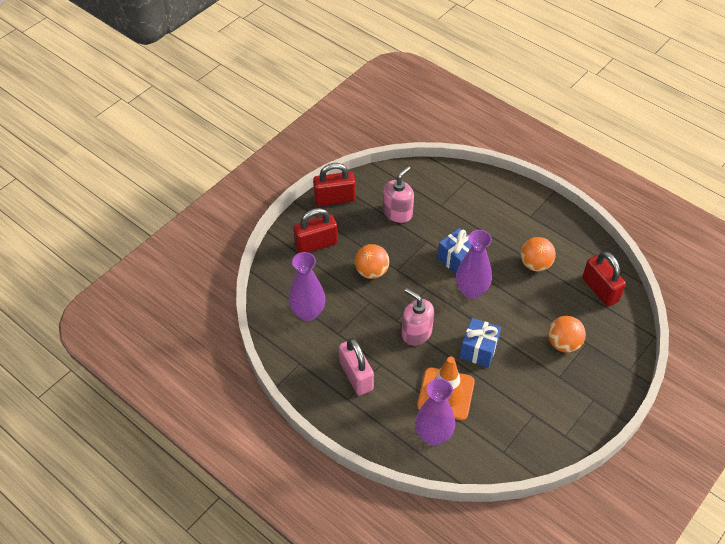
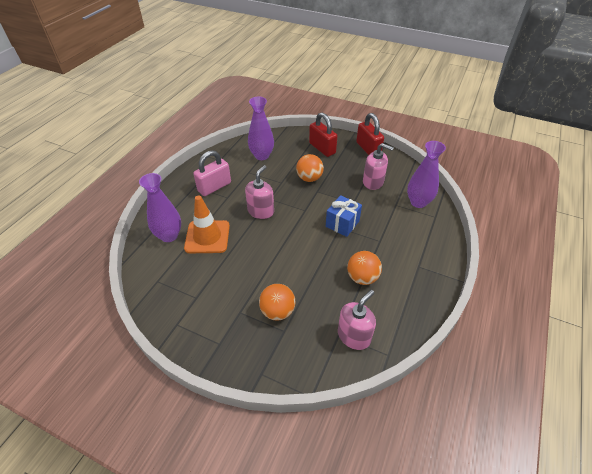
camera: 75 degrees right, 5 degrees down
purple vase [456,230,492,299] -> purple vase moved to [407,141,446,208]
blue gift [460,318,501,367] -> none
red padlock [582,251,626,307] -> pink soap dispenser [338,290,376,350]

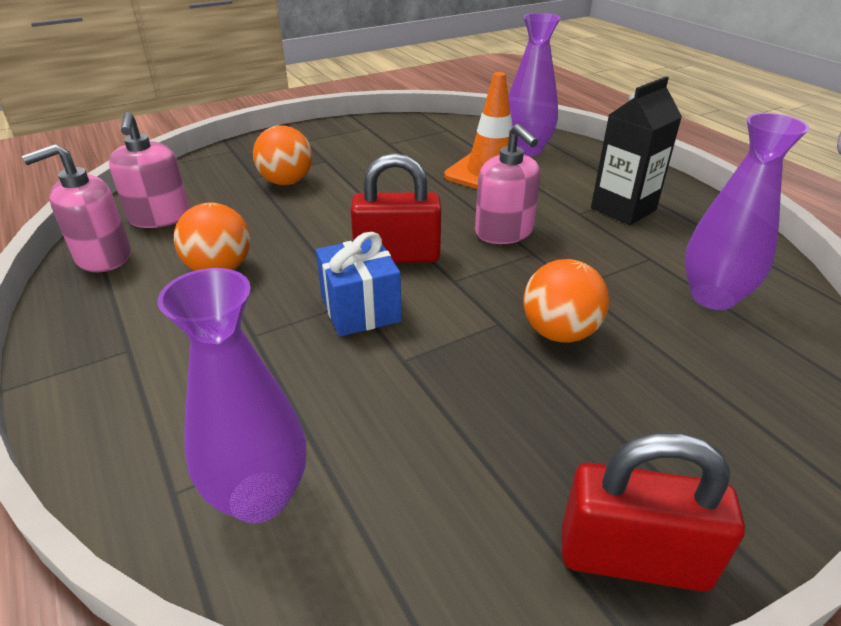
camera: 125 degrees right, 10 degrees down
pink padlock [193,150,231,196] -> black carton [591,76,682,225]
red padlock [309,113,337,157] -> red padlock moved to [351,153,441,263]
pink soap dispenser [363,143,394,190] -> pink soap dispenser moved to [22,144,131,272]

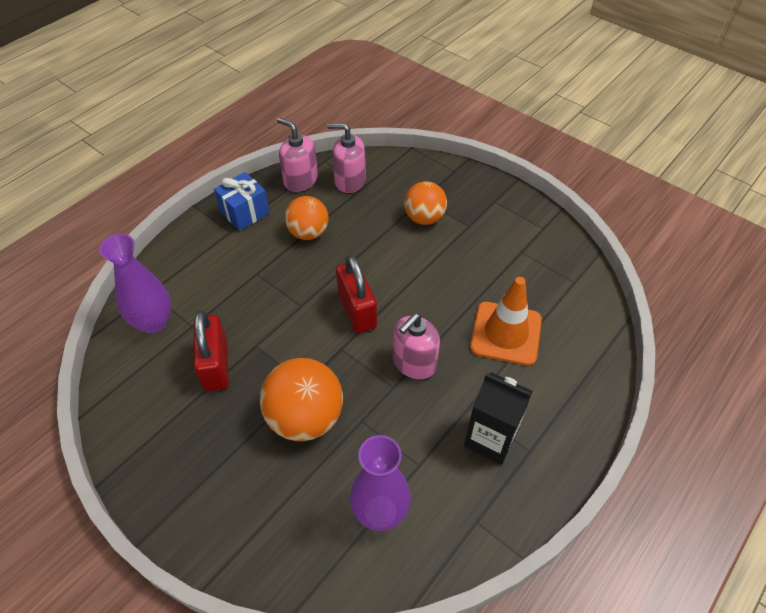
camera: 70 degrees right, 15 degrees up
pink soap dispenser [109,112,190,228] -> pink soap dispenser turned 45 degrees clockwise [327,123,366,193]
blue gift [316,232,402,337] -> blue gift moved to [214,172,270,231]
purple vase [508,13,560,157] -> none
orange ball [523,259,609,343] -> orange ball [260,358,343,441], size x1.50
red padlock [562,432,745,592] -> red padlock moved to [194,311,229,391]

